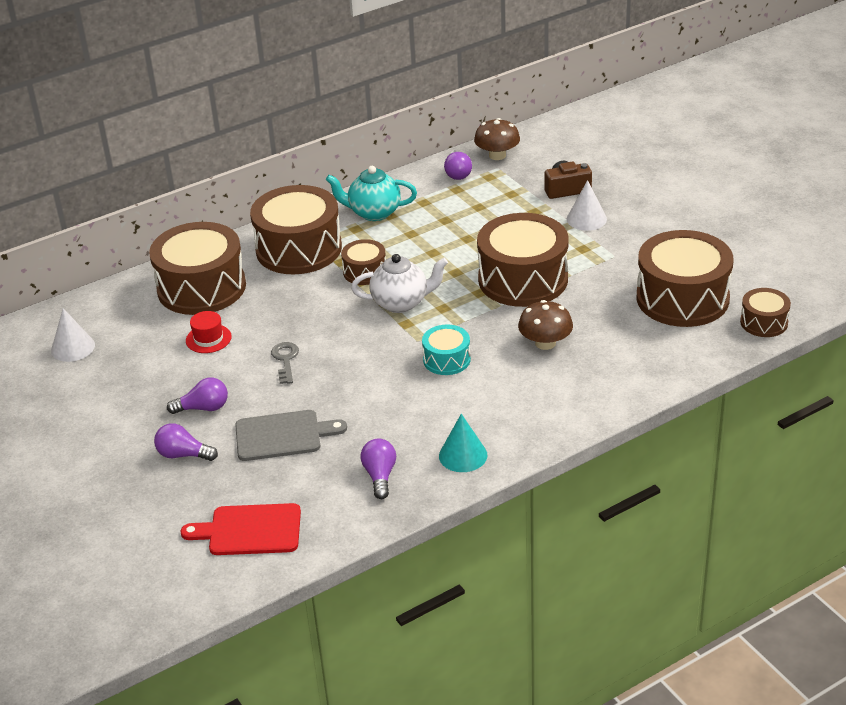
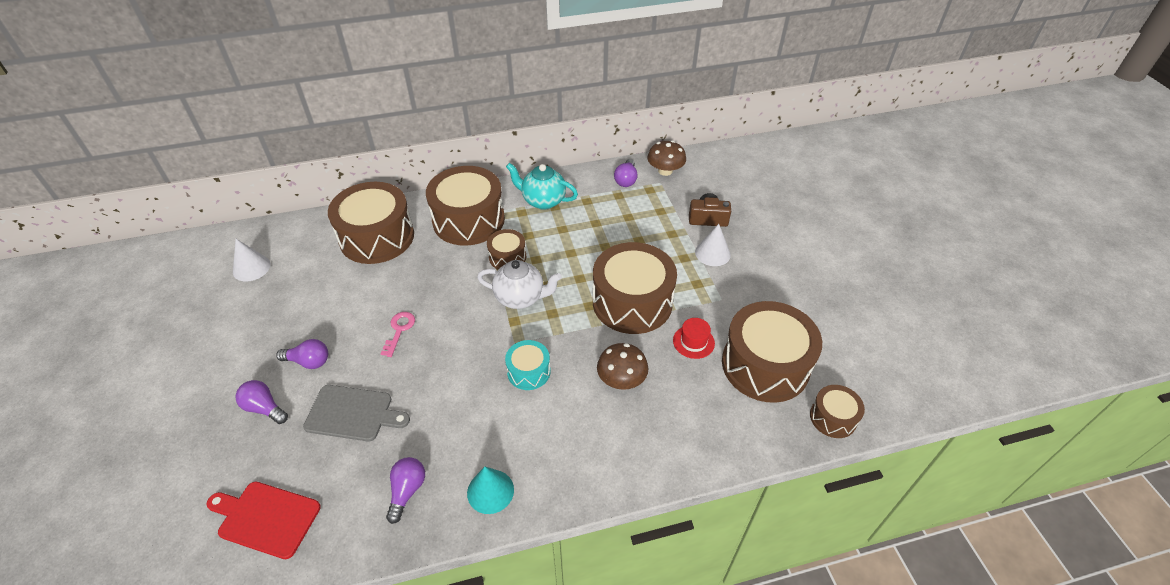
camera: 15 degrees right, 10 degrees up
red hat [186,311,232,353] -> red hat moved to [673,318,715,359]
grey key [271,342,299,384] -> pink key [381,312,415,357]

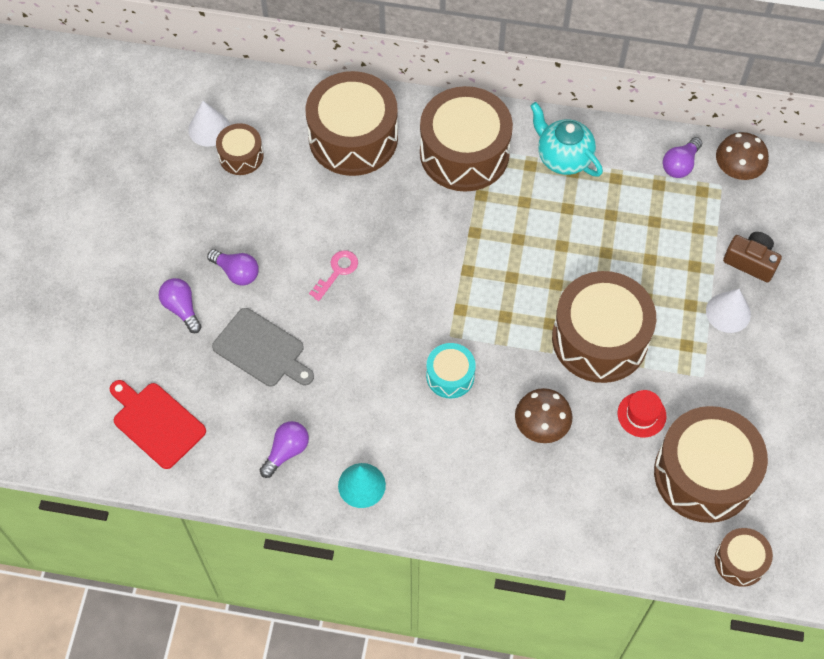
camera: 25 degrees right, 15 degrees up
white teapot [477,260,562,309] -> none
brown drum [487,229,526,270] -> brown drum moved to [216,123,264,175]

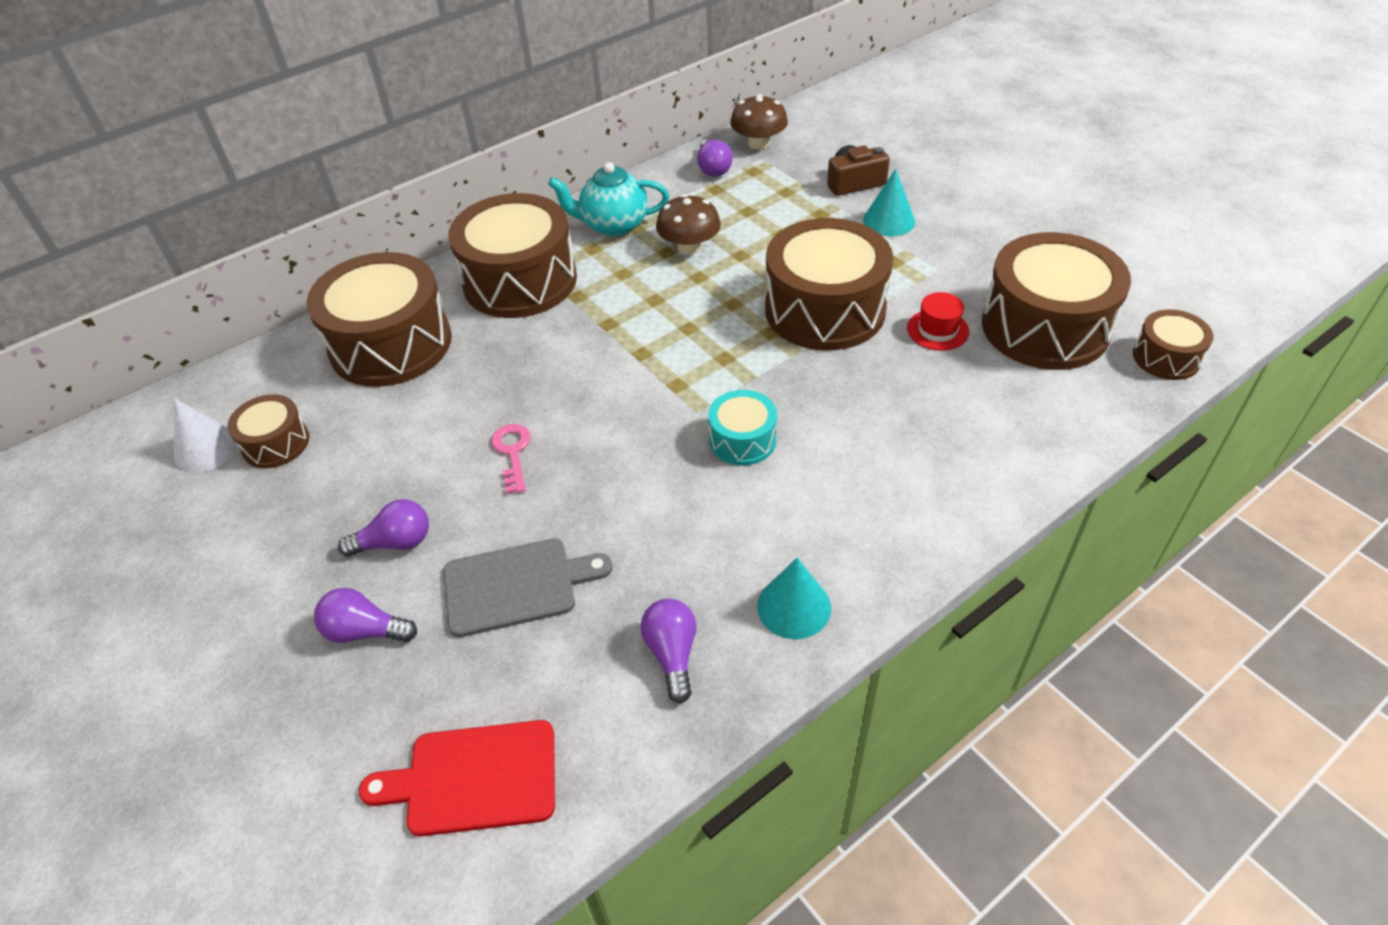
camera: 45 degrees left, 15 degrees down
brown mushroom [515,388,573,443] -> brown mushroom moved to [656,194,721,255]
white cone [706,289,751,333] -> turquoise cone [863,169,915,236]

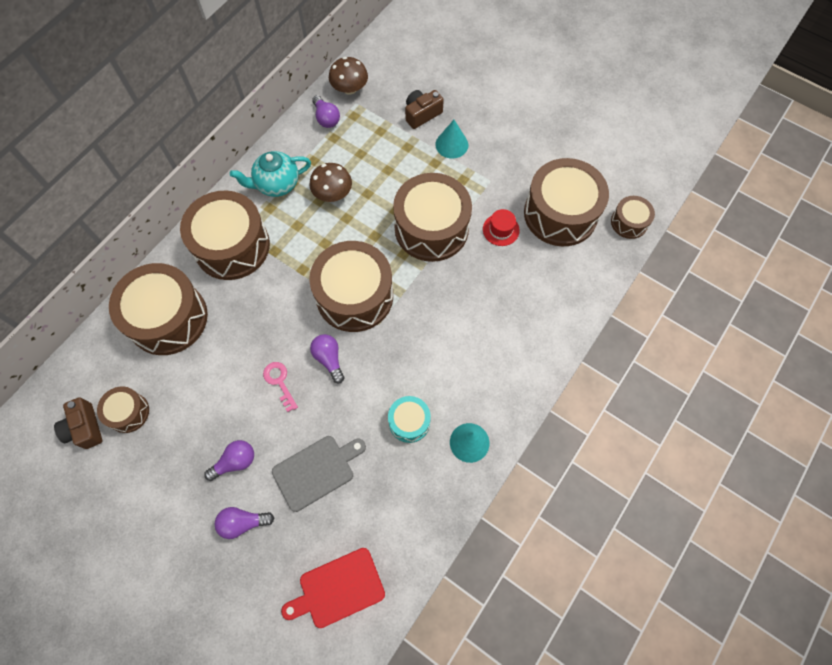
camera: 20 degrees left, 20 degrees up
white cone [174,399,237,473] -> brown camera [54,397,102,449]
purple light bulb [640,599,697,703] -> purple light bulb moved to [310,334,344,383]
turquoise drum [708,390,777,466] -> turquoise drum moved to [388,396,431,443]
none -> brown drum [309,241,393,332]

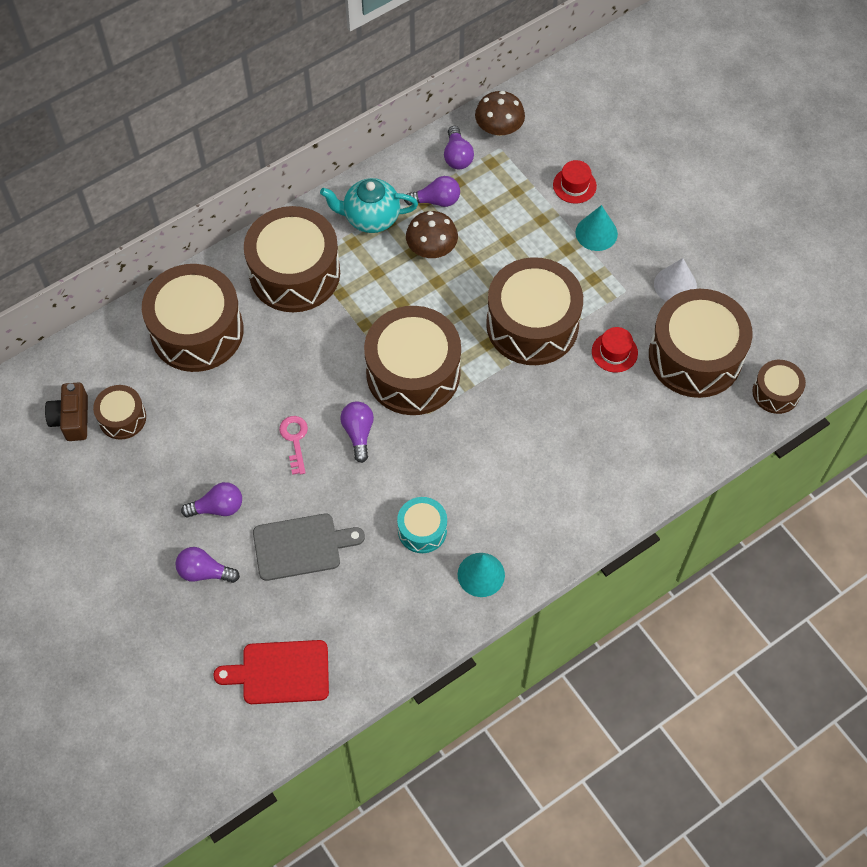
camera: 20 degrees right, 5 degrees down
brown camera [405,90,444,129] -> red hat [553,160,597,204]
none -> purple light bulb [404,176,460,207]
none -> white cone [654,258,697,301]

